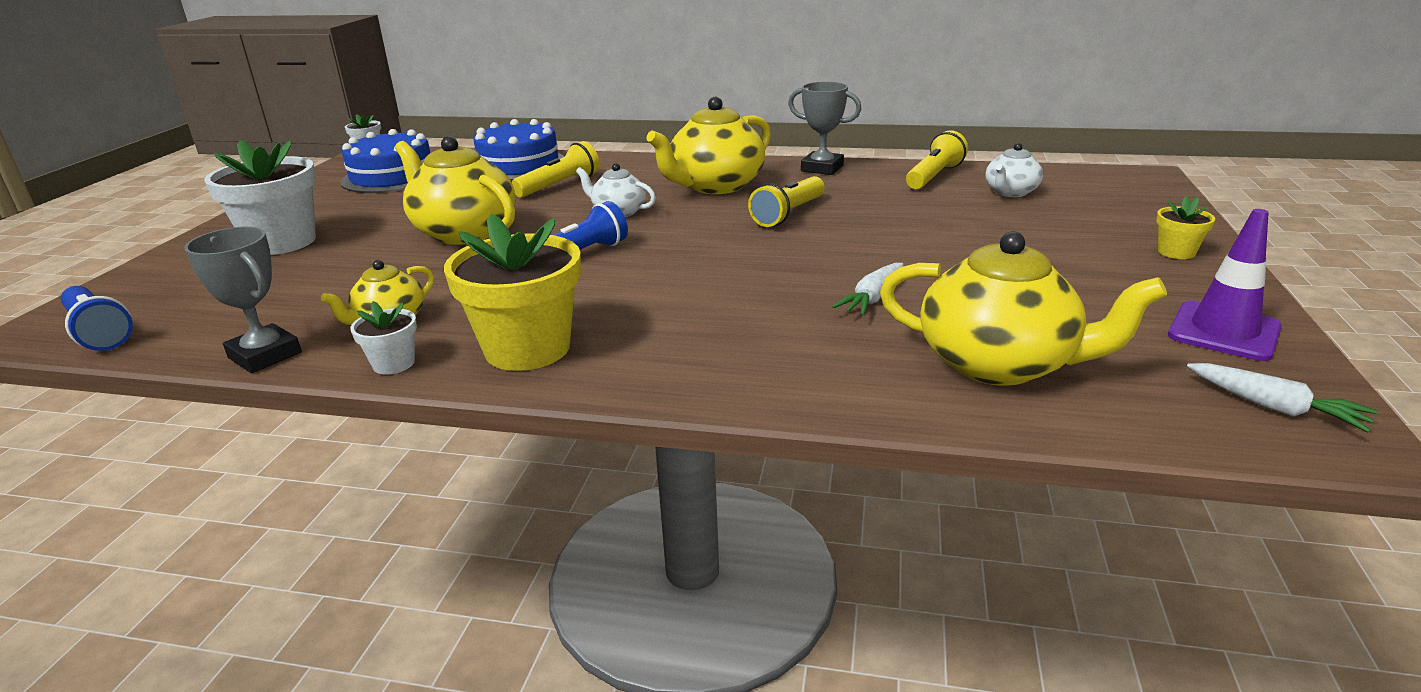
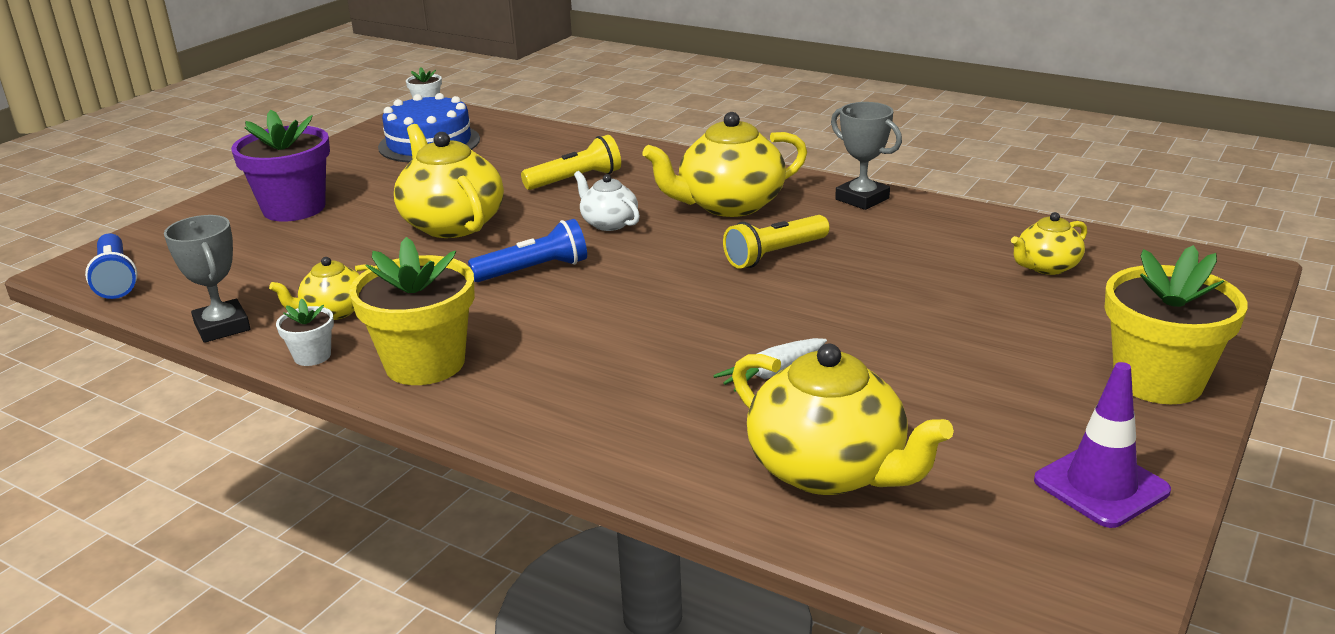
camera: 20 degrees right, 0 degrees up
white flower pot [204,140,316,255] -> purple flower pot [231,110,330,222]
blue cake [473,119,565,181] -> none
yellow flashlight [906,130,968,189] -> none
white teapot [985,143,1043,197] -> yellow teapot [1011,212,1087,275]
yellow flower pot [1156,196,1215,259] -> yellow flower pot [1105,245,1248,404], size x2.13
white carrot [1187,363,1378,432] -> none

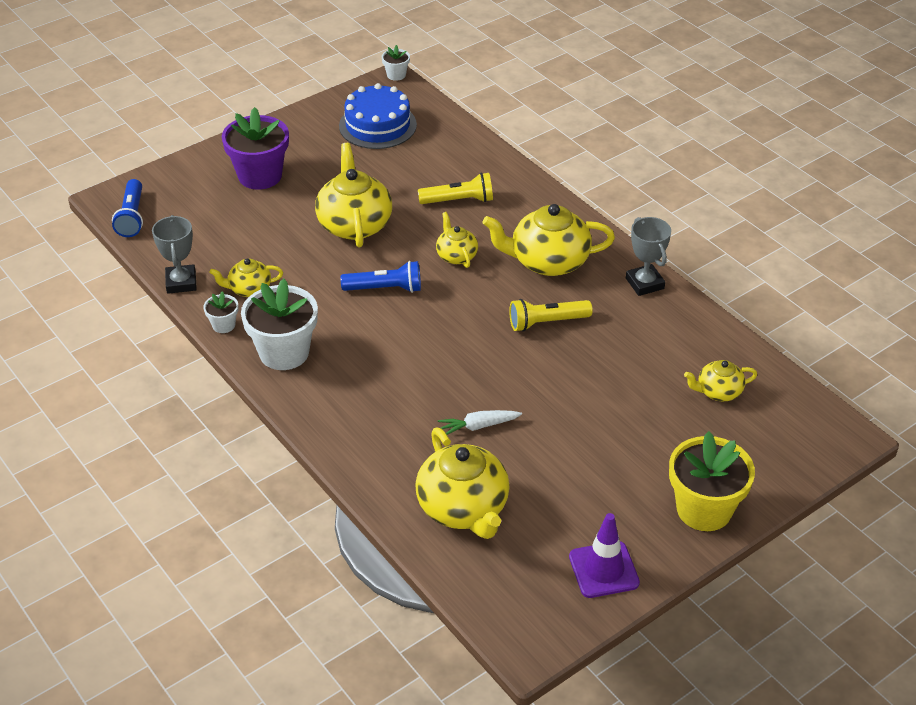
camera: 20 degrees right, 15 degrees up
yellow flower pot [349,237,475,385] -> white flower pot [241,279,318,370]
white teapot [574,171,640,231] -> yellow teapot [436,212,478,268]

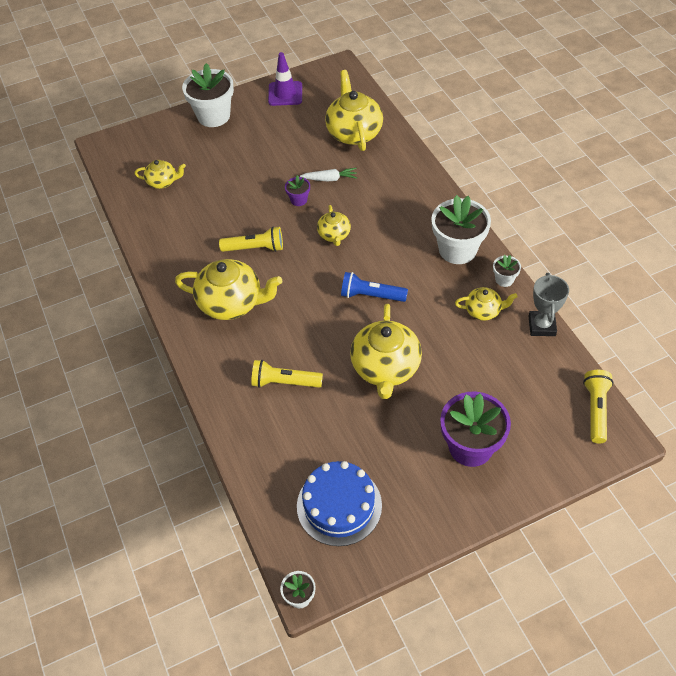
camera: 165 degrees left, 10 degrees up
blue flashlight [112,179,143,237] -> yellow flashlight [583,370,613,443]
yellow teapot [436,212,478,268] -> yellow teapot moved to [317,205,351,246]
grey trophy [626,217,671,296] -> none
yellow flower pot [669,431,755,531] -> white flower pot [182,63,234,127]
none -> purple flower pot [285,175,310,206]

